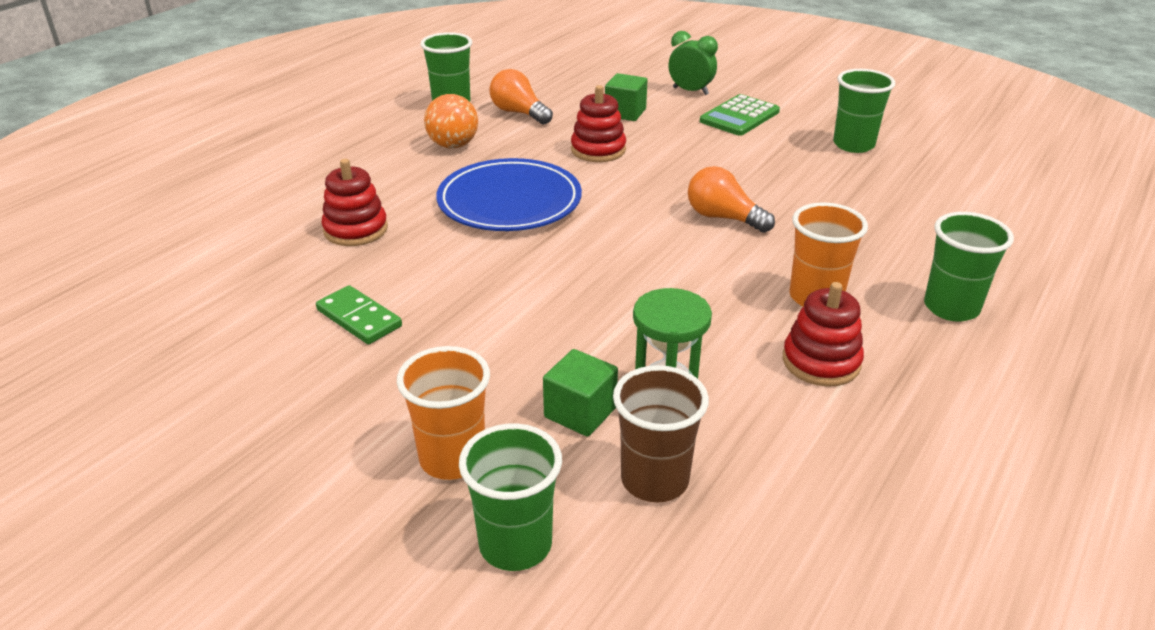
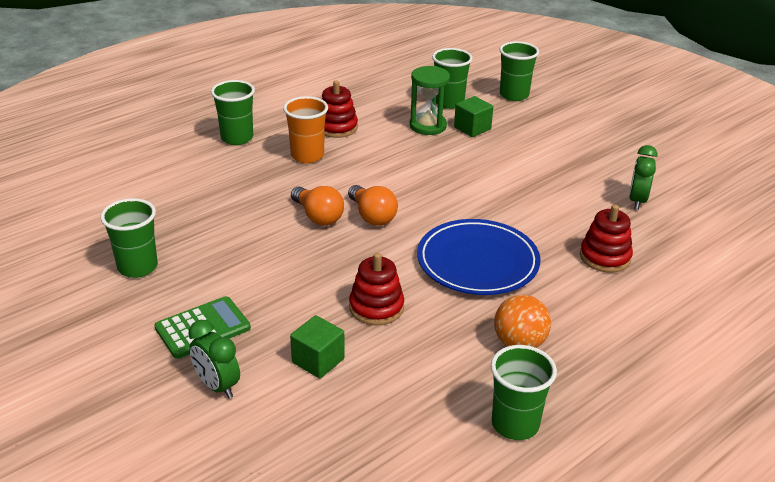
camera: 165 degrees left, 0 degrees up
green domino [316,285,402,344] -> none
orange cup [397,346,490,480] -> none
orange light bulb [489,69,553,125] -> orange light bulb moved to [348,185,398,226]
brown cup [613,365,709,503] -> green cup [432,48,473,109]
none -> green clock [629,145,658,210]

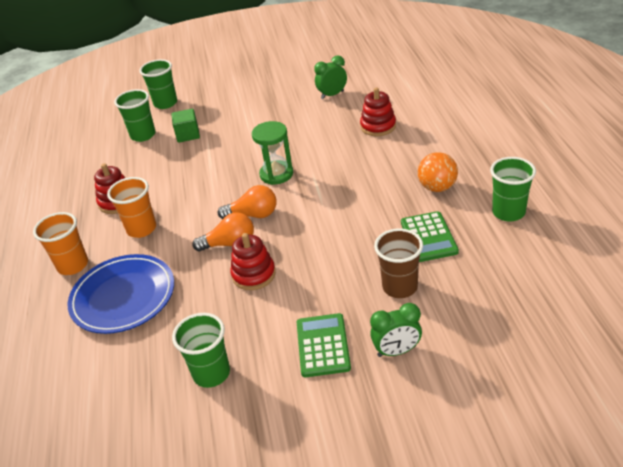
camera: 55 degrees left, 5 degrees up
green cup [211,80,255,145] -> orange cup [33,212,88,275]
green cube [290,315,345,379] -> brown cup [374,228,423,298]
red stacking toy [349,253,404,325] -> red stacking toy moved to [230,233,276,290]
green hourglass [410,66,450,135] -> green hourglass moved to [252,121,293,185]
blue plate [417,219,540,295] -> blue plate moved to [68,254,174,334]
green clock [629,145,658,210] -> green clock turned 105 degrees clockwise [314,55,347,99]
none -> green calculator [401,211,459,262]

